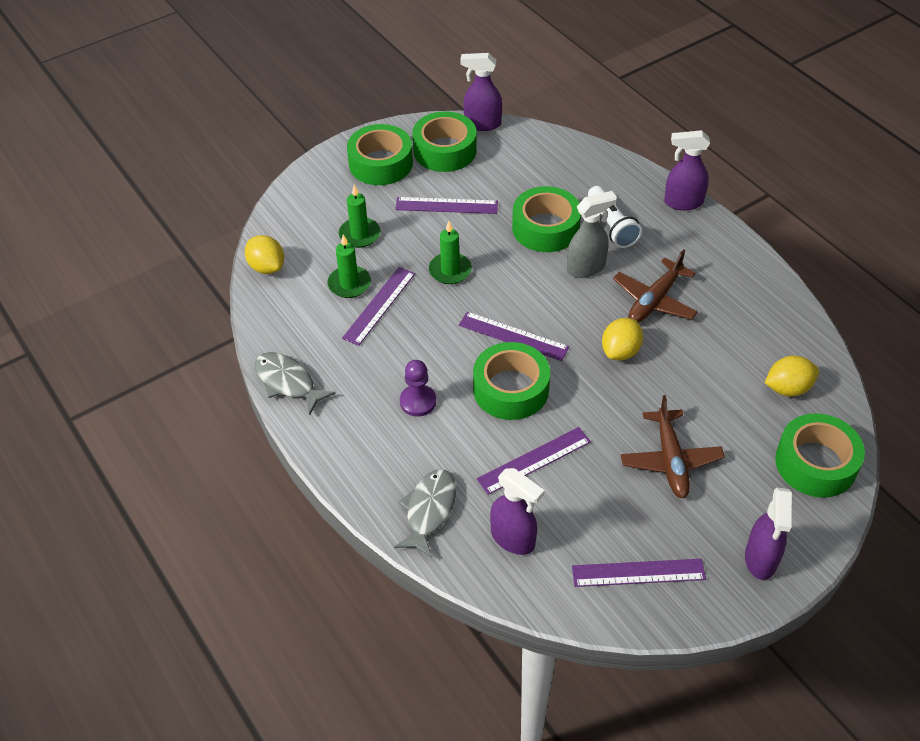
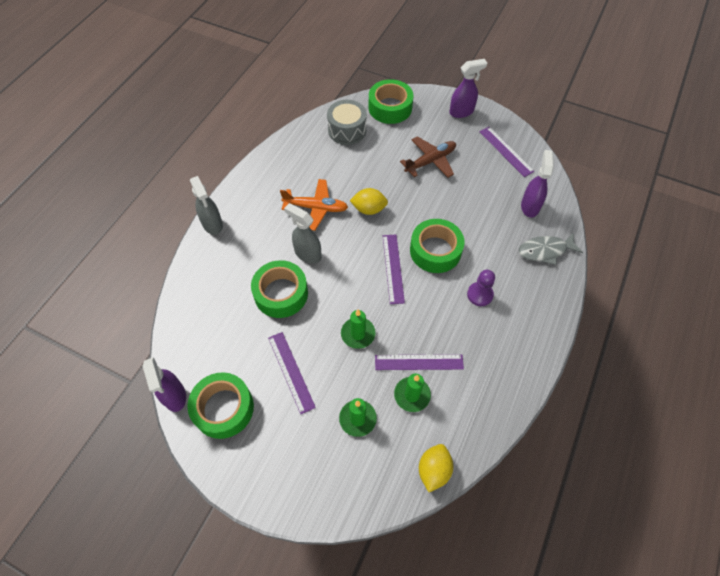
camera: 120 degrees left, 10 degrees up
grey fish [254,352,336,416] -> none
green tape [347,124,413,185] -> none
purple ruler [477,427,591,495] -> none
white flashlight [588,186,642,248] -> none
brown plane [613,249,698,323] -> orange plane [280,179,348,231]
purple spray bottle [664,130,710,210] -> grey spray bottle [190,176,223,235]
yellow lemon [765,356,819,396] -> grey drum [327,100,367,145]

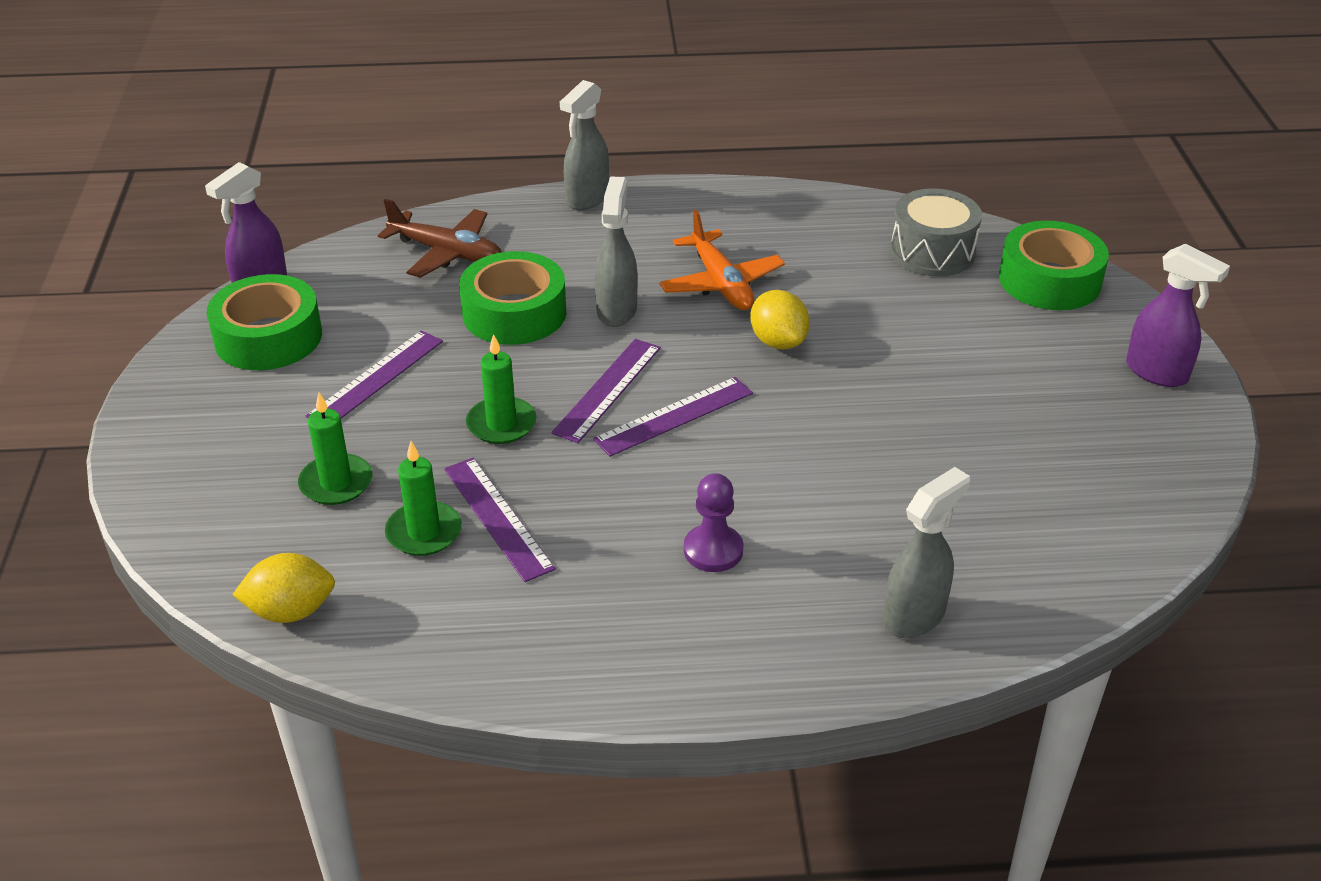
camera: 60 degrees right, 20 degrees down
brown plane [400,136,456,178] -> brown plane moved to [378,199,502,278]
green tape [410,219,464,273] -> none
purple ruler [479,127,534,177] -> purple ruler moved to [551,339,661,443]
grey fish [519,232,583,265] -> grey spray bottle [883,467,970,638]
purple spray bottle [521,150,554,218] -> none

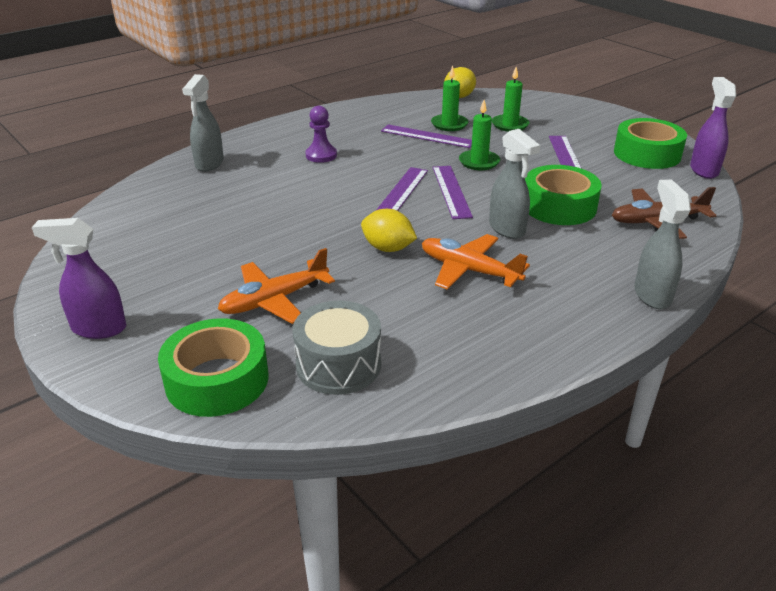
camera: 145 degrees right, 5 degrees down
none -> orange plane [218,248,335,324]

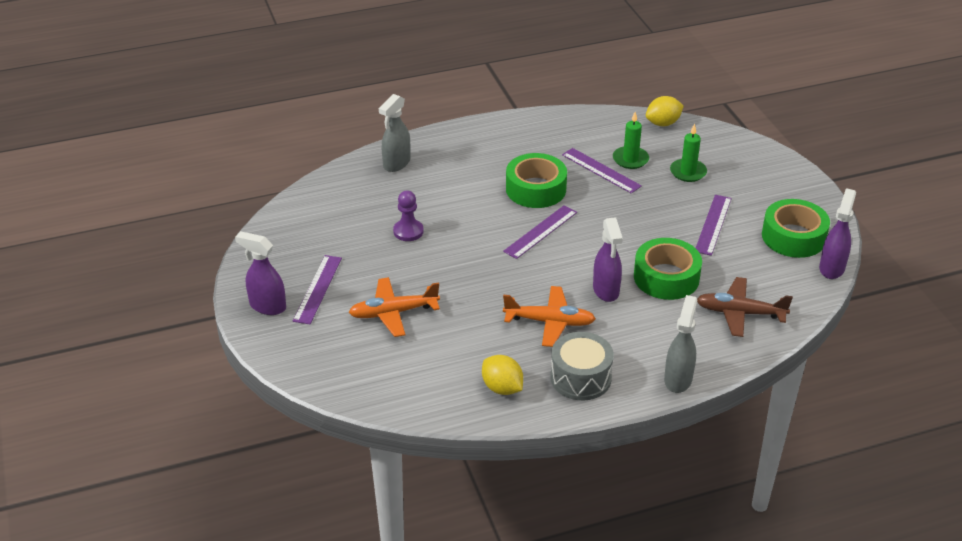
camera: 20 degrees right, 5 degrees up
green tape [158,318,269,417] -> green tape moved to [506,153,567,208]
grey drum [292,301,381,395] -> grey drum moved to [550,332,614,400]
purple pawn [306,106,337,163] -> purple pawn moved to [393,190,424,241]
yellow lemon [361,209,417,252] -> yellow lemon moved to [482,355,523,395]
orange plane [422,234,530,290] -> orange plane turned 135 degrees clockwise [503,286,596,347]
purple ruler [433,166,473,219] -> purple ruler moved to [293,255,342,324]
green candle [459,100,500,170] -> none
grey spray bottle [489,129,540,239] -> purple spray bottle [593,217,623,302]

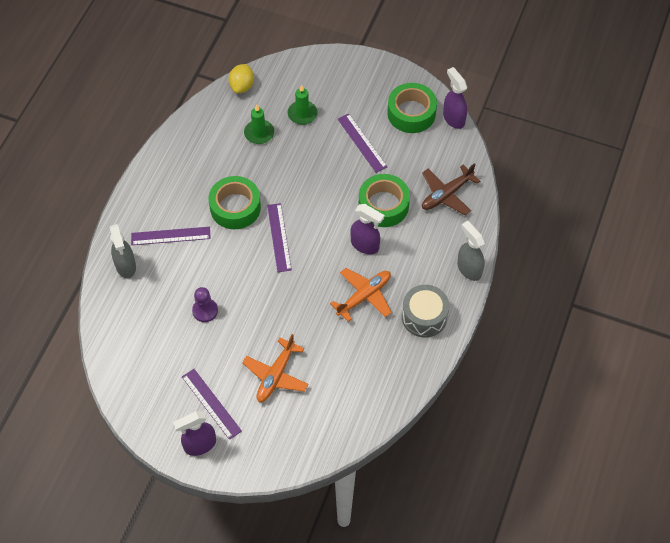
camera: 50 degrees left, 20 degrees up
yellow lemon [482,355,523,395] -> none
purple ruler [562,148,642,193] -> purple ruler moved to [131,227,211,245]

